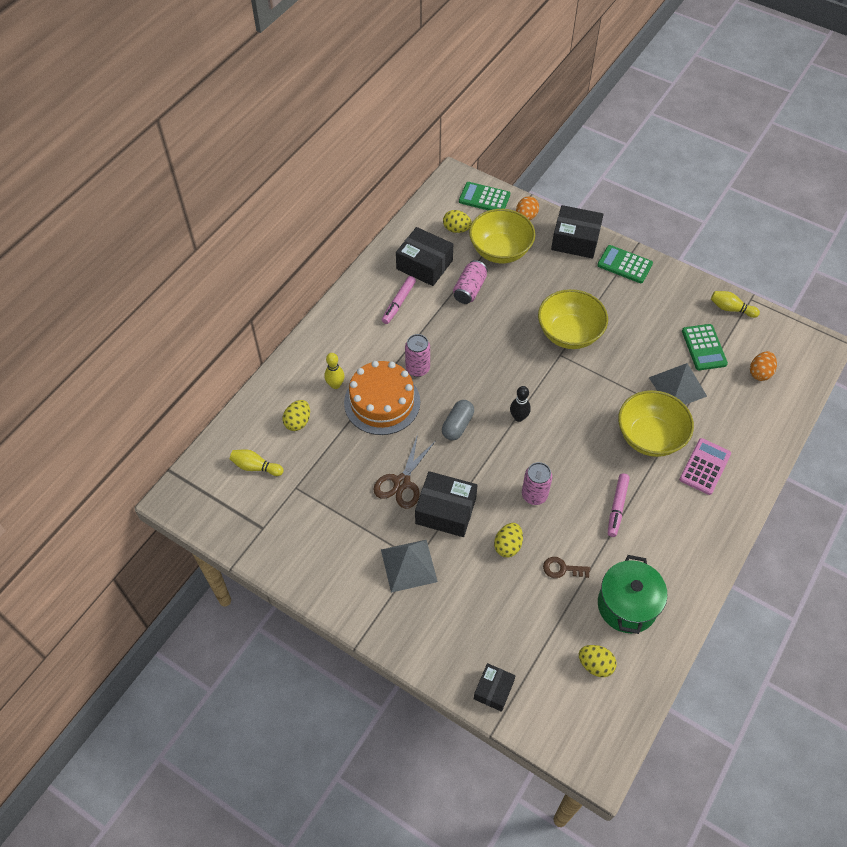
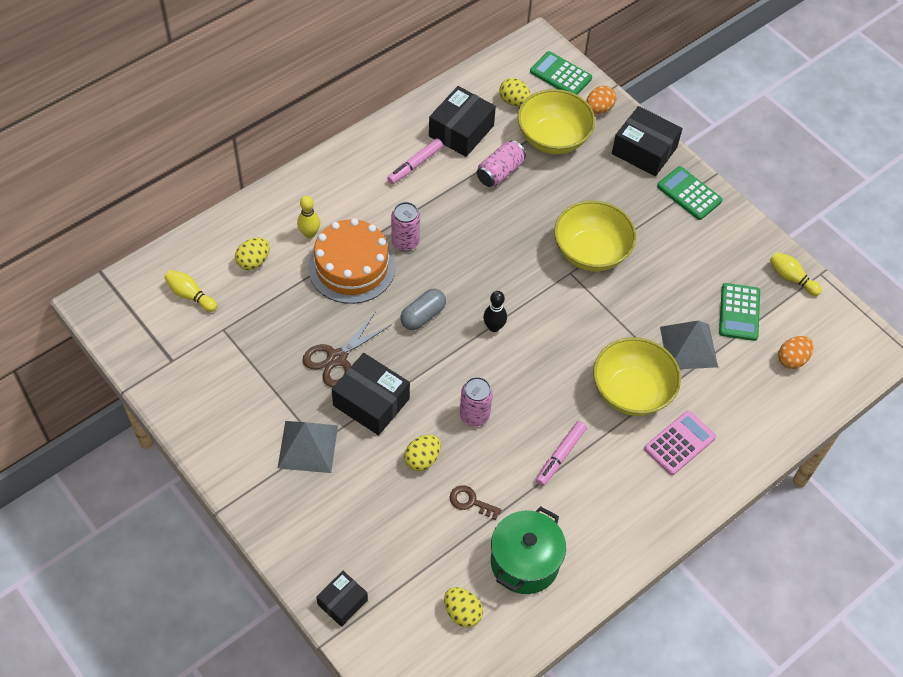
camera: 15 degrees right, 0 degrees up
black box [396,227,453,286] -> black box turned 75 degrees clockwise [429,86,496,157]

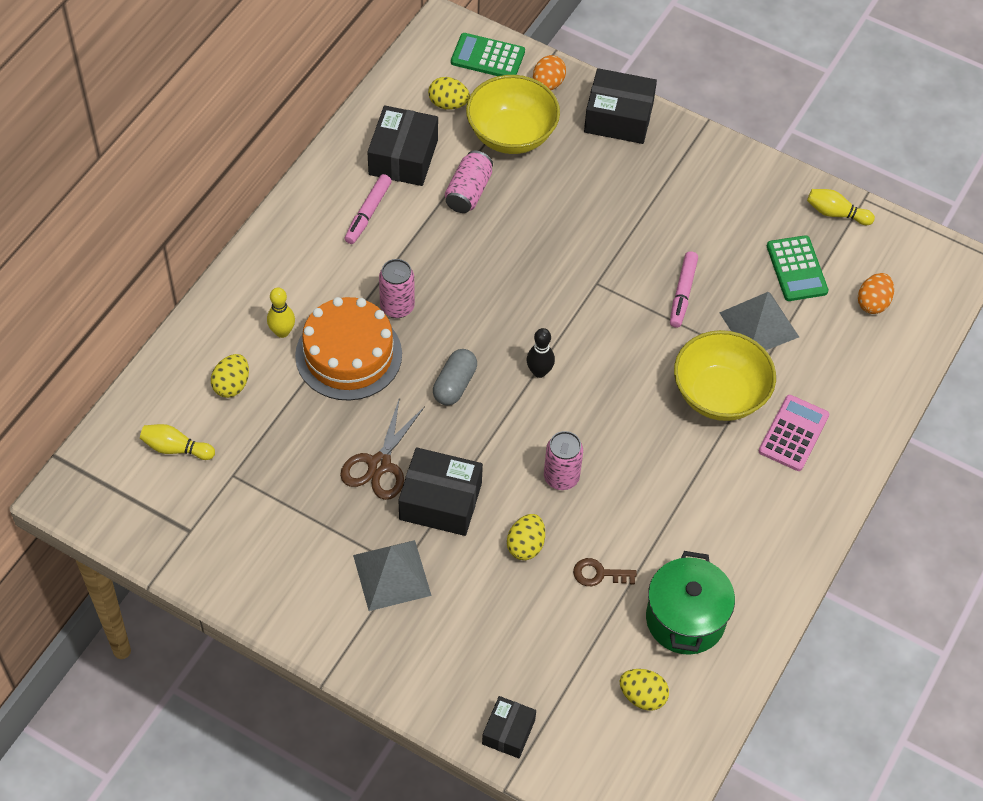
camera: 20 degrees left, 0 degrees up
pink marker [536,421,587,486] -> pink marker moved to [670,251,698,328]
yellow bowl [554,200,636,272] -> none
green calculator [657,166,723,220] -> none

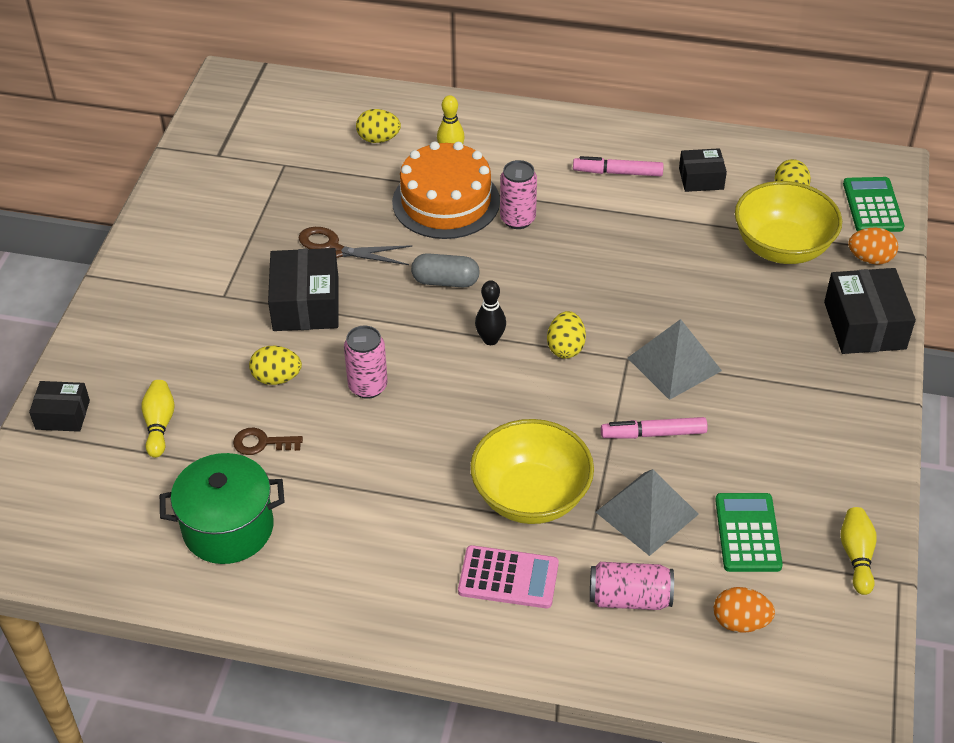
camera: 75 degrees right, 10 degrees down
yellow bowling pin [140,424,215,460] -> yellow bowling pin moved to [141,380,175,458]
grey pyramid [353,540,432,611] -> grey pyramid moved to [628,319,722,400]
black box [367,105,438,186] -> black box [679,148,727,192], size x0.60
pink can [445,151,493,213] -> pink can moved to [590,562,674,610]
brown key [573,558,637,586] -> brown key turned 75 degrees counterclockwise [233,428,303,455]
yellow egg [620,669,669,711] -> yellow egg moved to [547,311,586,359]
green calculator [767,235,828,301] -> green calculator turned 120 degrees clockwise [715,493,783,572]

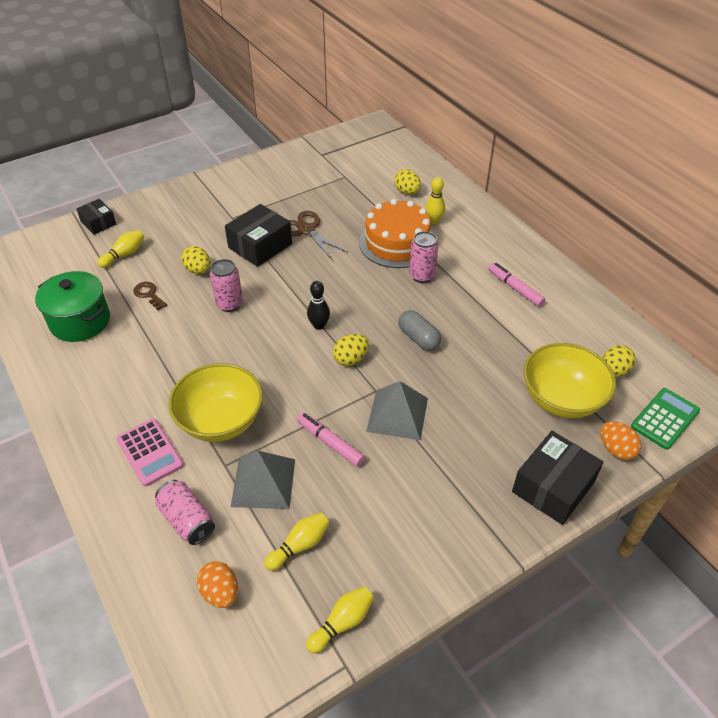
camera: 45 degrees right, 0 degrees up
grey capsule [411,253,480,287] -> grey capsule moved to [398,310,441,351]
black box [679,148,727,192] -> none
green calculator [715,493,783,572] -> yellow bowling pin [264,513,330,571]

